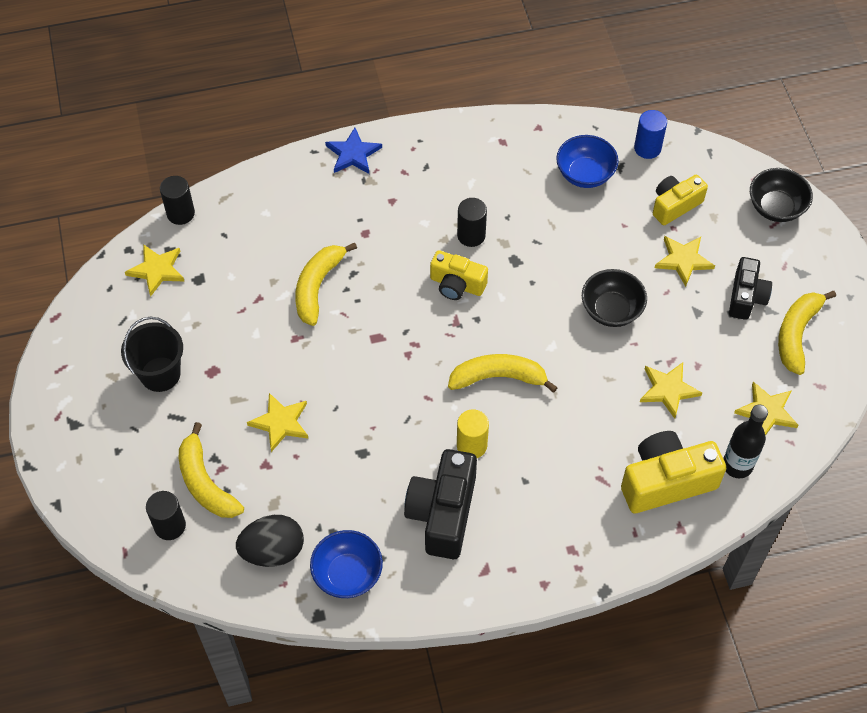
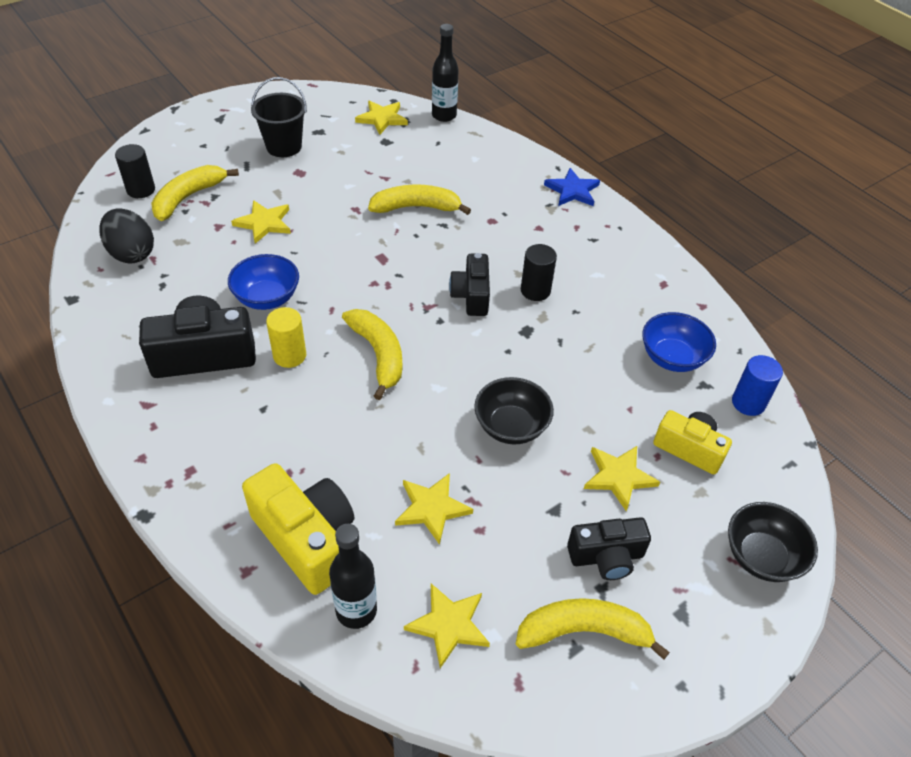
camera: 65 degrees right, 10 degrees down
black cylinder [160,176,195,225] -> black bottle [432,24,459,122]
blue bowl [310,530,383,598] -> blue bowl moved to [228,254,299,310]
yellow camera [430,250,488,300] -> black camera [449,253,490,316]

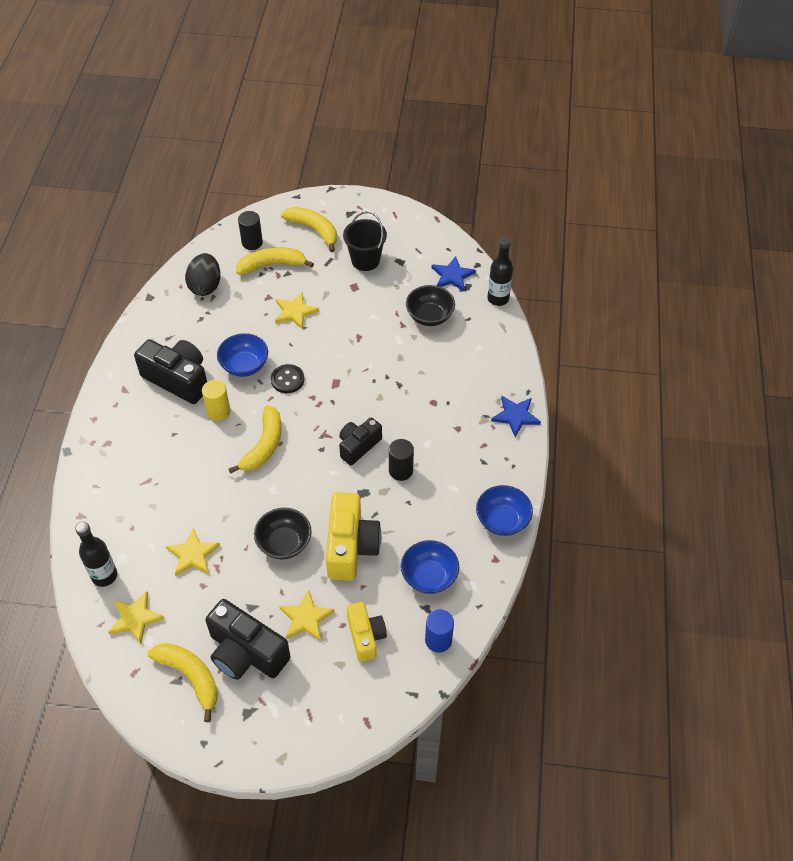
camera: 45 degrees right, 5 degrees up
yellow camera [242,463,354,595] -> yellow camera moved to [326,492,381,581]
yellow star [355,101,408,135] -> blue star [432,256,476,291]
yellow banana [368,184,471,215] -> yellow banana moved to [281,207,337,252]
black camera [567,517,651,580] -> black camera [206,599,291,680], size x1.59
black bowl [728,502,818,582] -> black bowl moved to [406,285,455,326]
none -> black button [271,364,304,393]
none -> blue bowl [476,485,533,536]

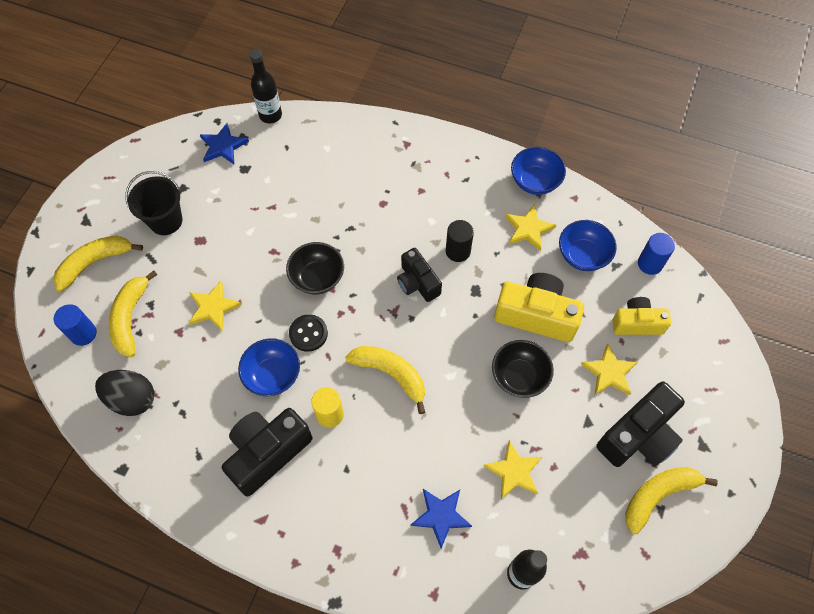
camera: 75 degrees left, 10 degrees up
yellow star [108,591,165,644] -> yellow star moved to [505,204,556,251]
black cylinder [238,211,263,250] -> blue cylinder [54,304,97,346]
black bowl [406,285,455,326] -> black bowl moved to [286,242,344,295]
blue star [491,396,541,437] -> blue star moved to [411,489,472,548]

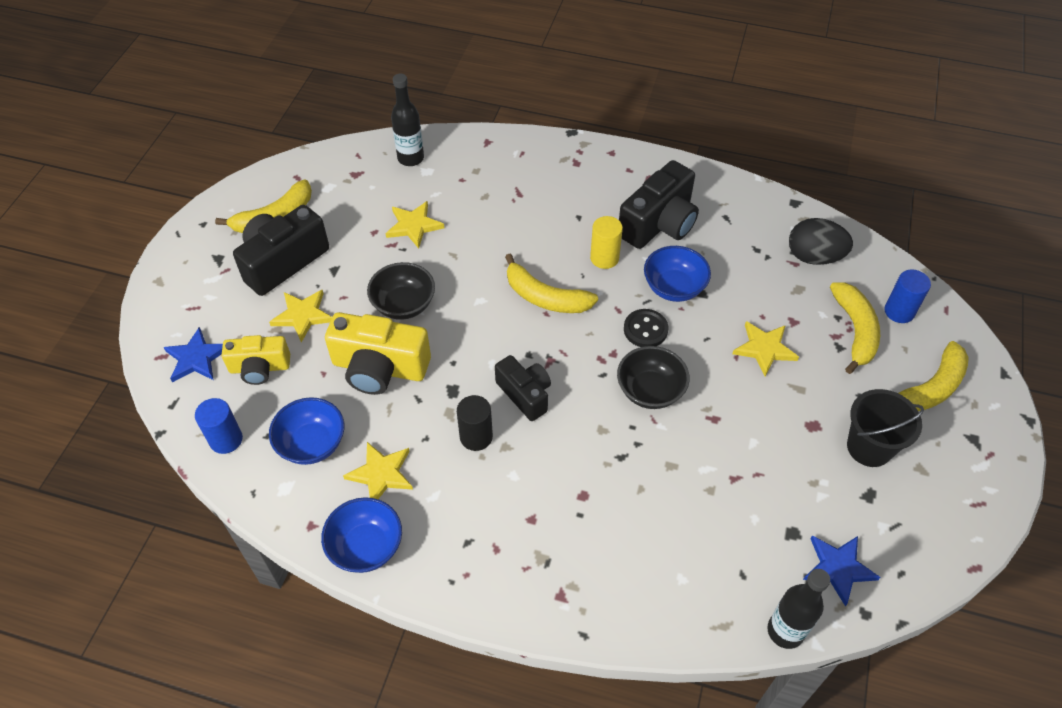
camera: 175 degrees right, 10 degrees down
blue star [411,489,472,548] -> blue star moved to [163,327,223,382]

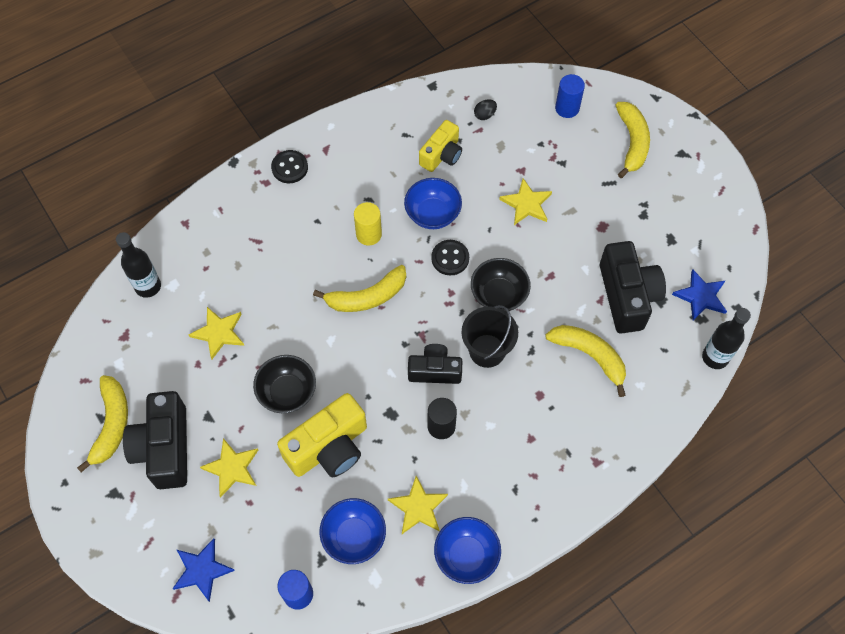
camera: 50 degrees left, 10 degrees up
yellow camera [222,335,290,385] -> yellow camera moved to [419,120,462,172]
black camera [619,160,699,249] -> black camera moved to [600,241,666,334]
black egg [789,218,853,265] -> black egg [474,99,497,120], size x0.48
yellow banana [830,282,880,374] -> yellow banana moved to [545,325,626,397]
black bucket [847,389,924,467] -> black bucket moved to [461,305,518,368]
none -> black button [271,150,308,183]

